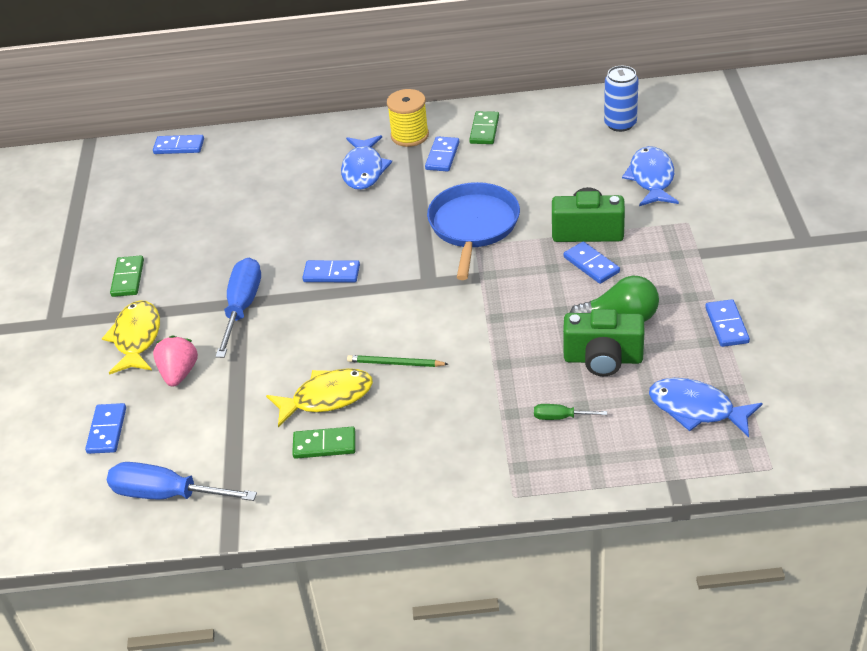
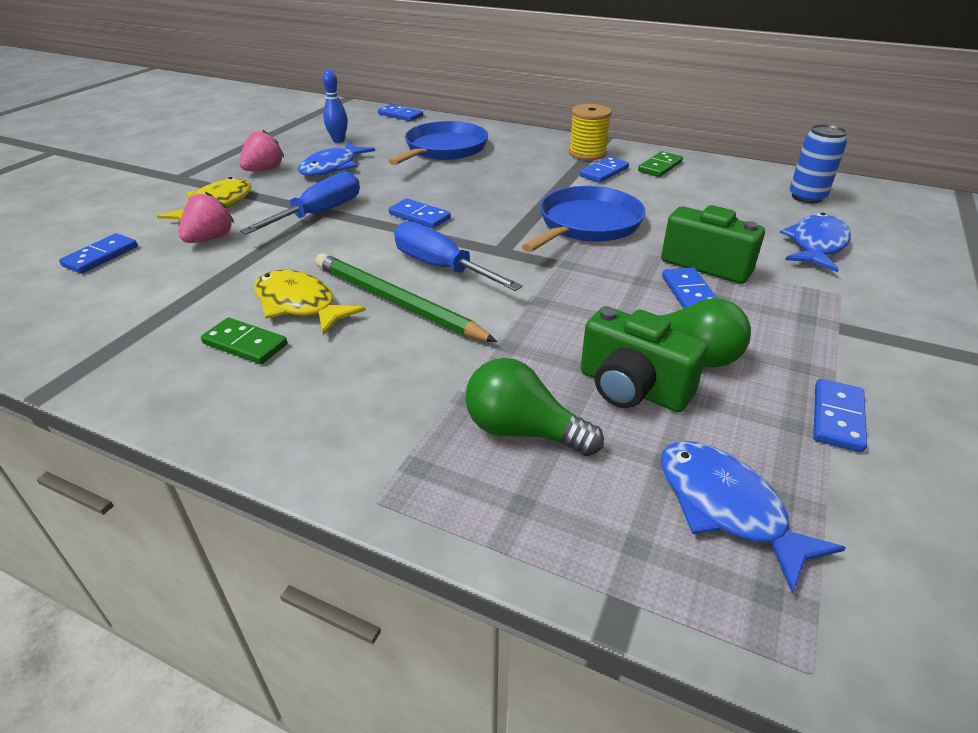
camera: 25 degrees right, 5 degrees down
blue screwdriver [107,462,257,501] -> blue screwdriver moved to [394,221,523,291]
green domino [110,255,144,297] -> pink strawberry [239,130,284,171]
yellow fish [266,368,373,428] -> yellow fish turned 150 degrees counterclockwise [254,270,366,335]
blue fish [341,135,392,190] -> blue fish moved to [298,142,375,177]
green pencil [347,355,448,367] -> green pencil [315,253,497,342], size x1.92
green screwdriver [534,404,607,420] -> green light bulb [465,358,604,456]
none -> blue bowling pin [322,69,348,143]
none -> blue pan [389,121,488,165]

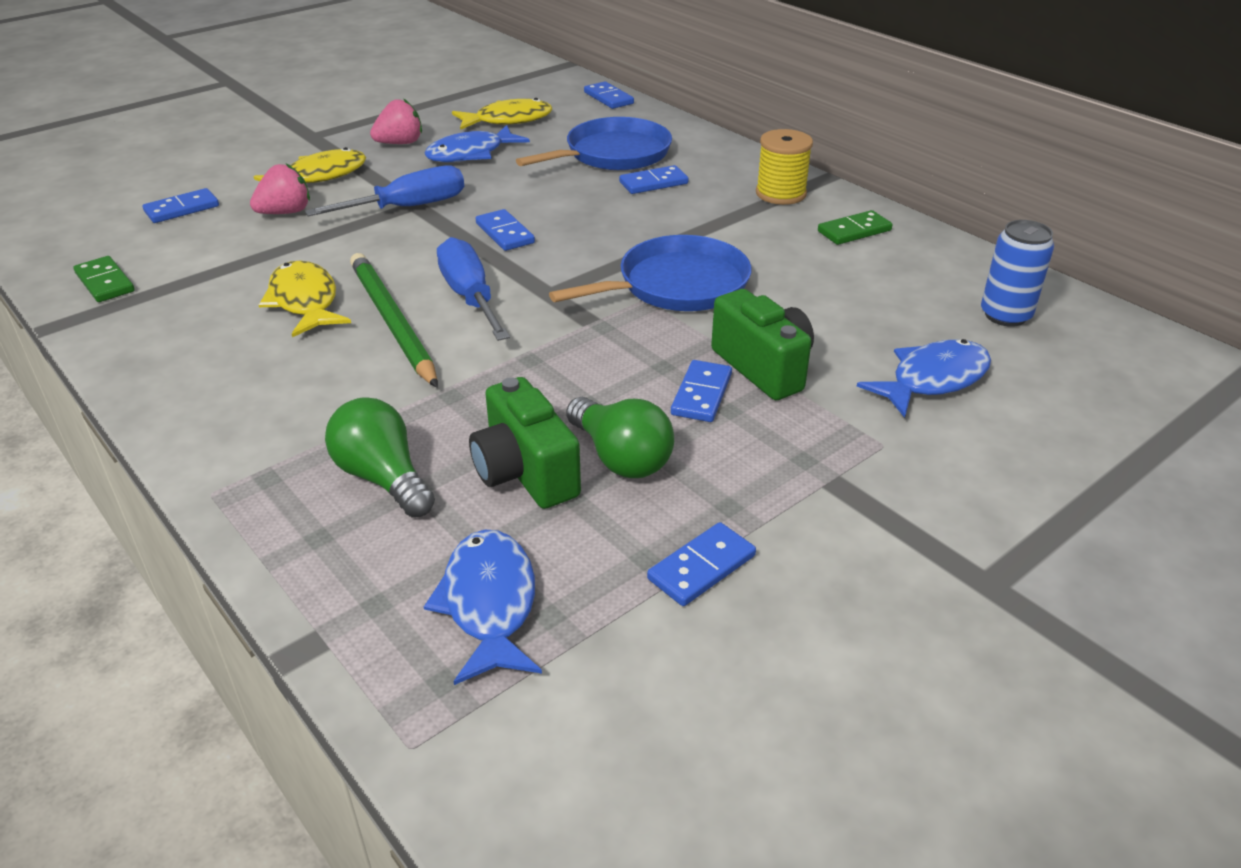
camera: 25 degrees right, 0 degrees up
green domino [201,318,287,364] -> green domino moved to [73,256,135,302]
blue bowling pin [322,69,348,143] -> yellow fish [452,98,552,130]
blue domino [580,157,629,183] -> blue domino moved to [619,165,689,194]

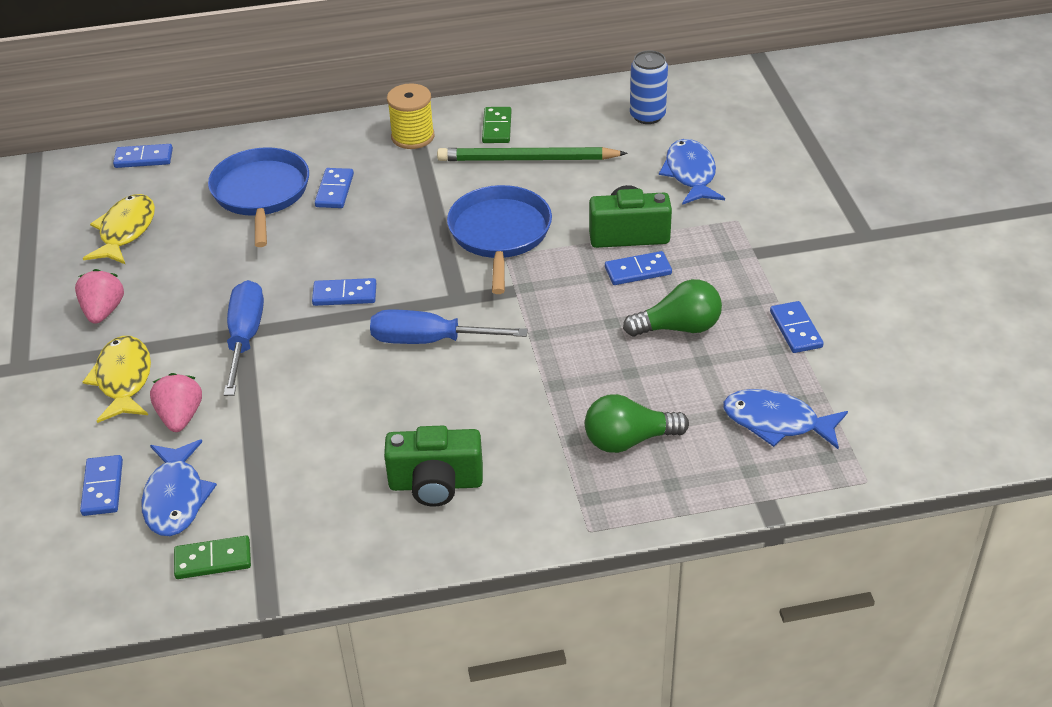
camera: 60 degrees left, 5 degrees up
yellow fish [259,260,351,337] -> none
green pencil [350,253,438,388] -> green pencil moved to [437,147,627,161]
blue fish [424,125,530,163] -> blue fish moved to [141,440,217,536]
green camera [469,377,581,509] -> green camera moved to [384,426,483,507]
blue domino [671,360,732,422] -> blue domino turned 60 degrees counterclockwise [605,251,672,285]

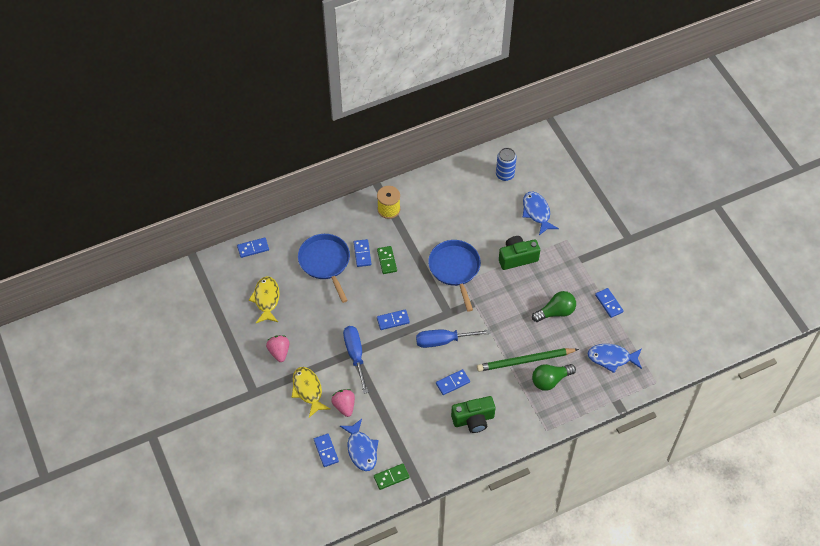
camera: 15 degrees left, 15 degrees up
green pencil [437,147,627,161] -> green pencil moved to [477,348,579,372]
green domino [482,107,512,143] -> green domino moved to [377,246,397,274]
blue domino [605,251,672,285] -> blue domino moved to [436,369,470,395]

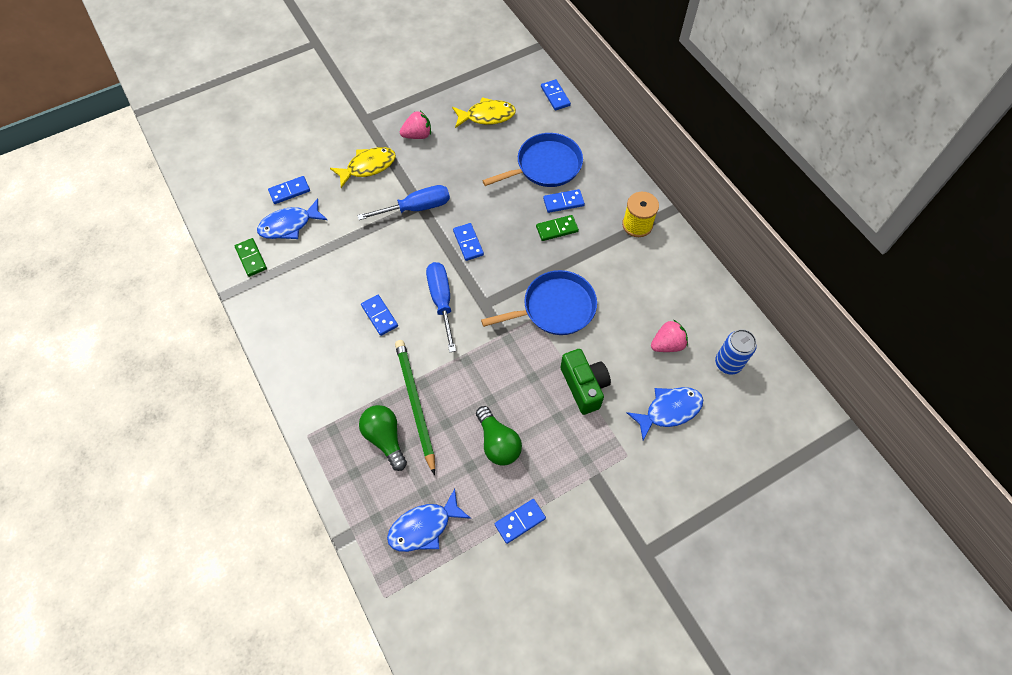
camera: 85 degrees right, 5 degrees up
pink strawberry [331,389,355,417] -> pink strawberry moved to [651,320,688,352]
green camera [451,396,496,433] -> none
blue fish [588,344,642,373] -> blue fish turned 120 degrees counterclockwise [387,489,471,552]

